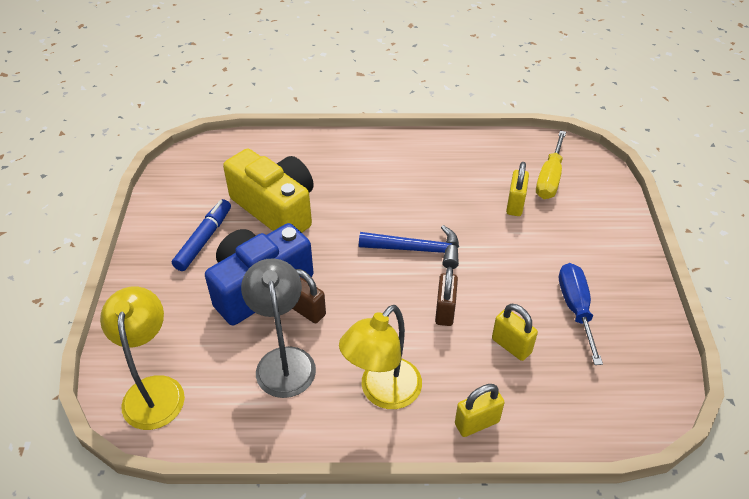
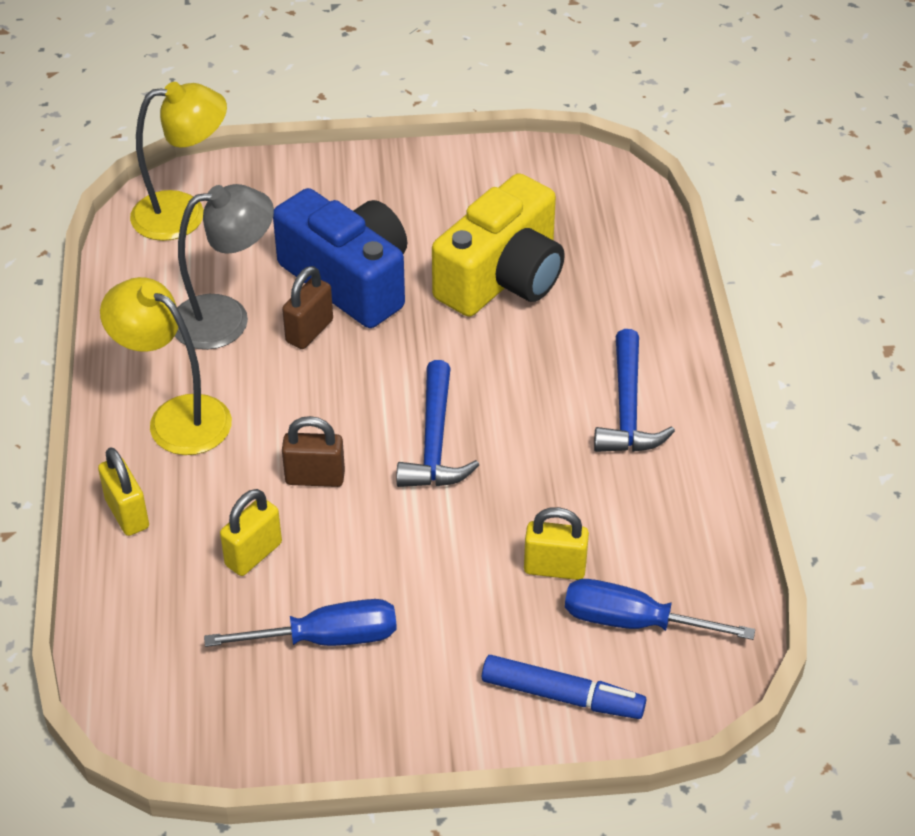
camera: 85 degrees right, 0 degrees up
blue marker [172,199,231,271] -> blue marker moved to [482,655,646,719]
yellow screwdriver [536,130,566,199] -> blue screwdriver [565,579,755,640]
none -> blue hammer [594,329,675,452]

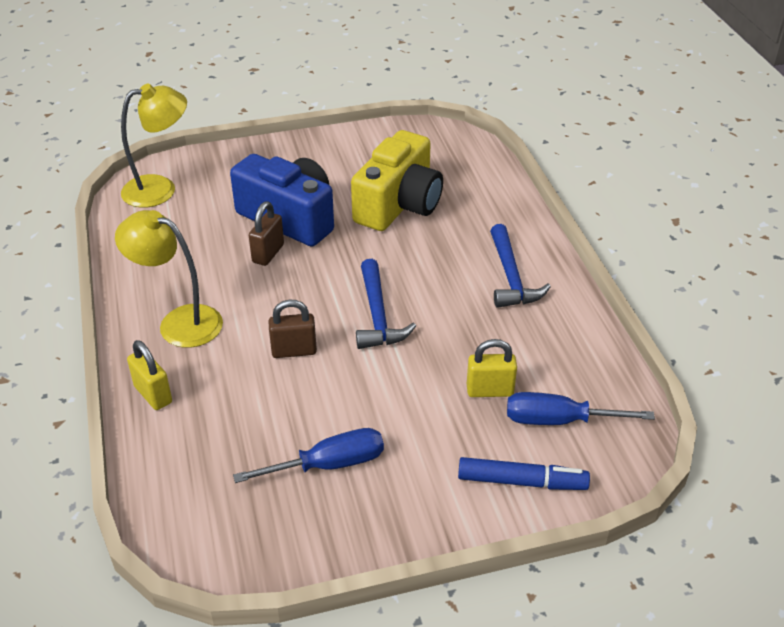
camera: 10 degrees left, 5 degrees down
grey lamp [175,184,274,350] -> none
yellow padlock [220,489,282,576] -> none

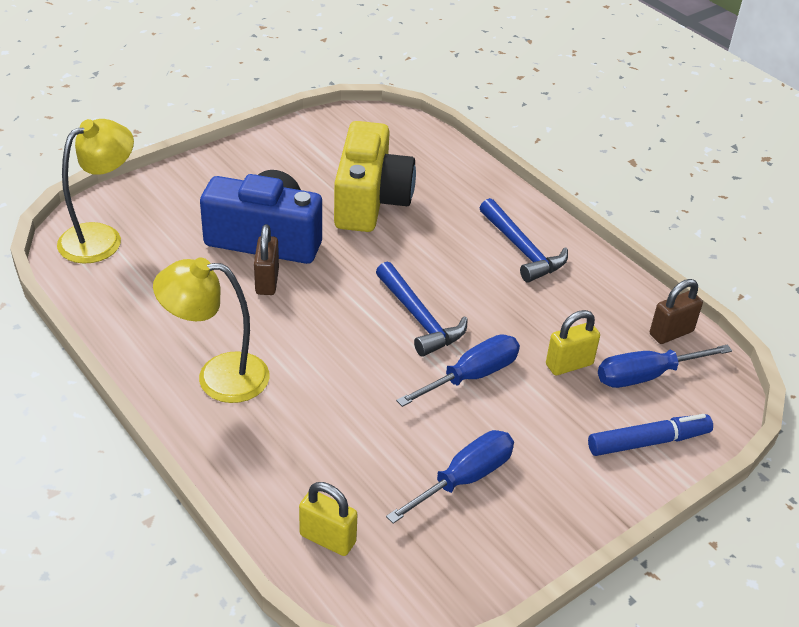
camera: 25 degrees left, 0 degrees up
yellow padlock [127,340,172,410] -> yellow padlock moved to [299,482,357,556]
brown padlock [268,299,317,358] -> brown padlock moved to [650,279,703,344]
none -> blue screwdriver [396,335,520,407]

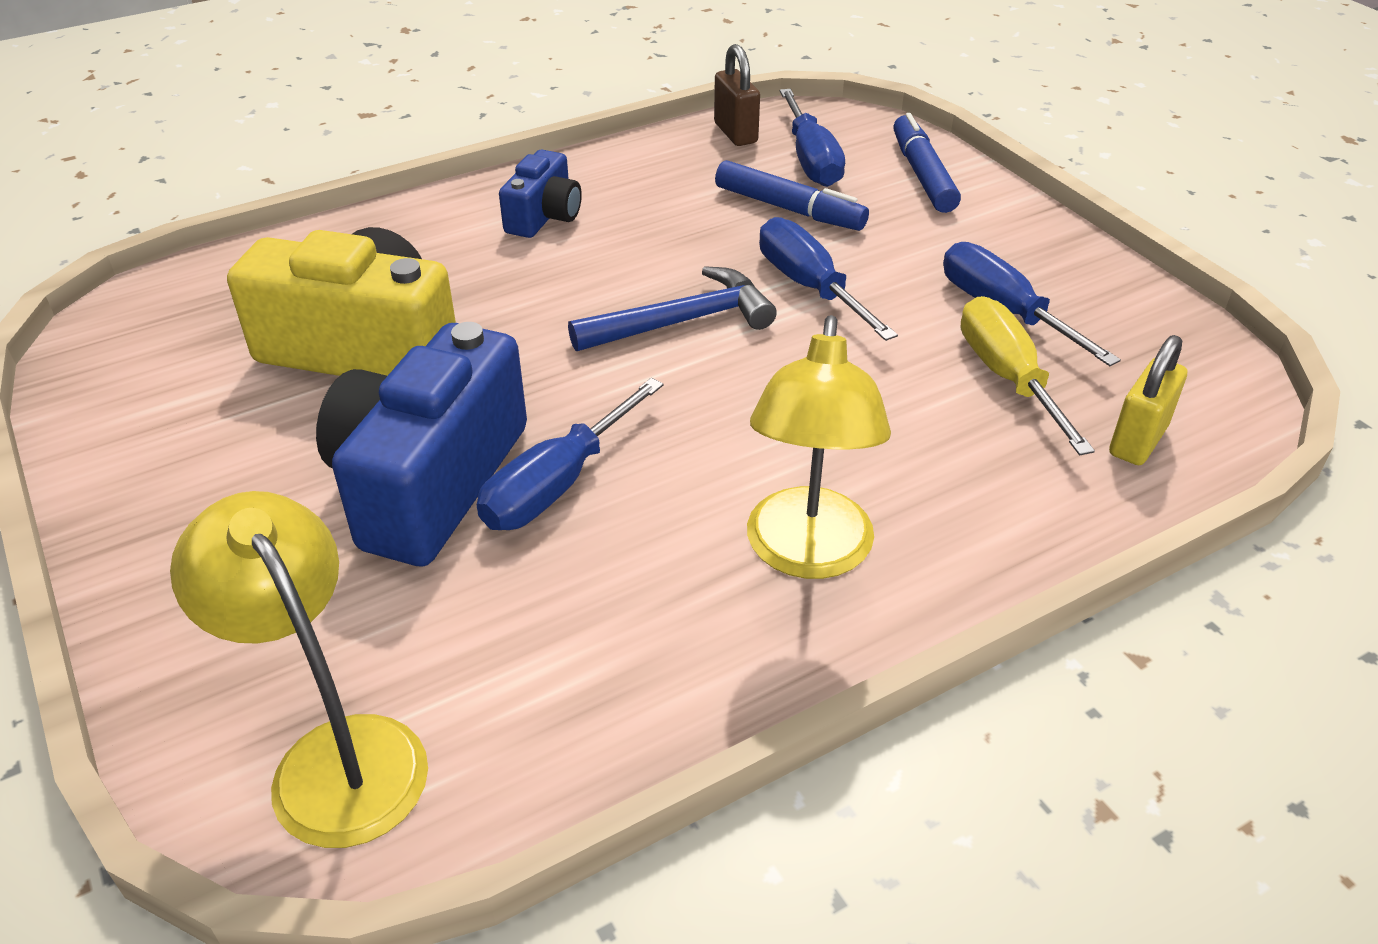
camera: 80 degrees left, 0 degrees up
brown padlock [254,224,279,295] -> blue screwdriver [477,378,664,530]
blue hammer [480,198,568,283] -> blue camera [499,150,582,238]
yellow padlock [546,310,600,375] -> blue marker [715,160,869,231]
none -> yellow screwdriver [961,296,1095,455]

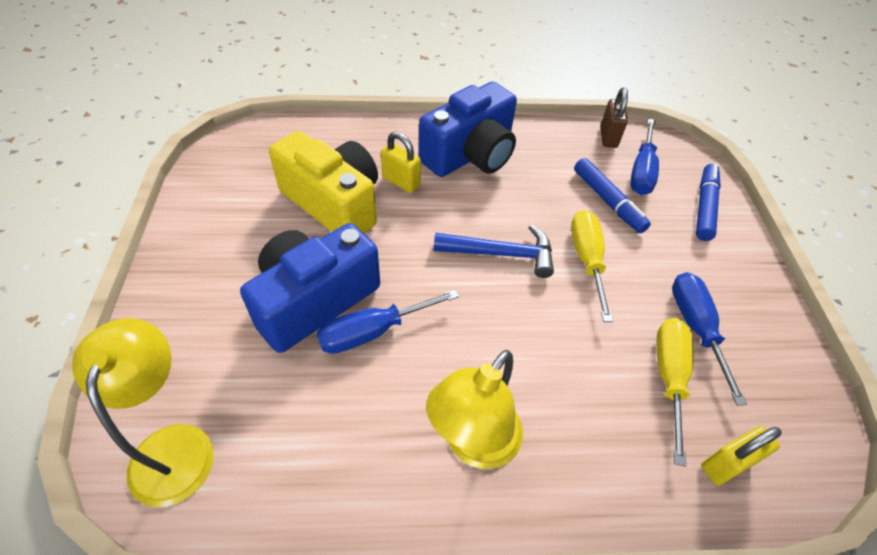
camera: 25 degrees right, 10 degrees up
blue camera [499,150,582,238] -> blue camera [419,82,517,177], size x1.90
blue screwdriver [759,217,898,341] -> yellow screwdriver [571,210,613,322]
none -> yellow padlock [381,132,421,193]

